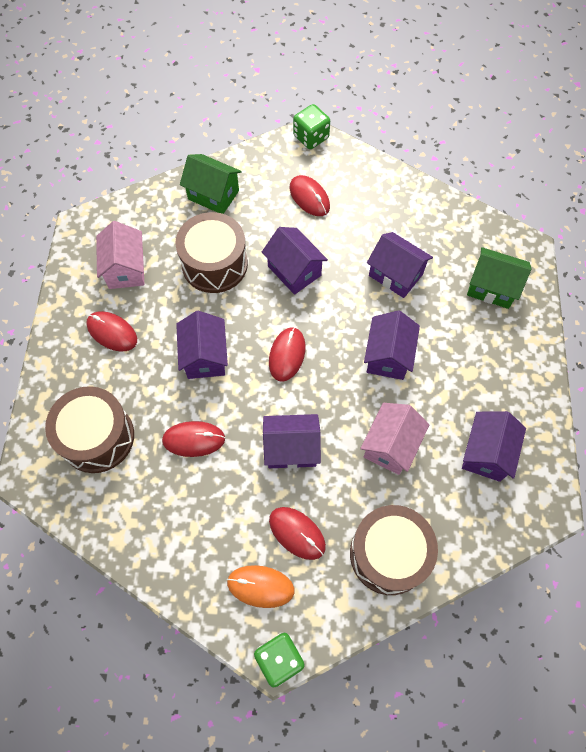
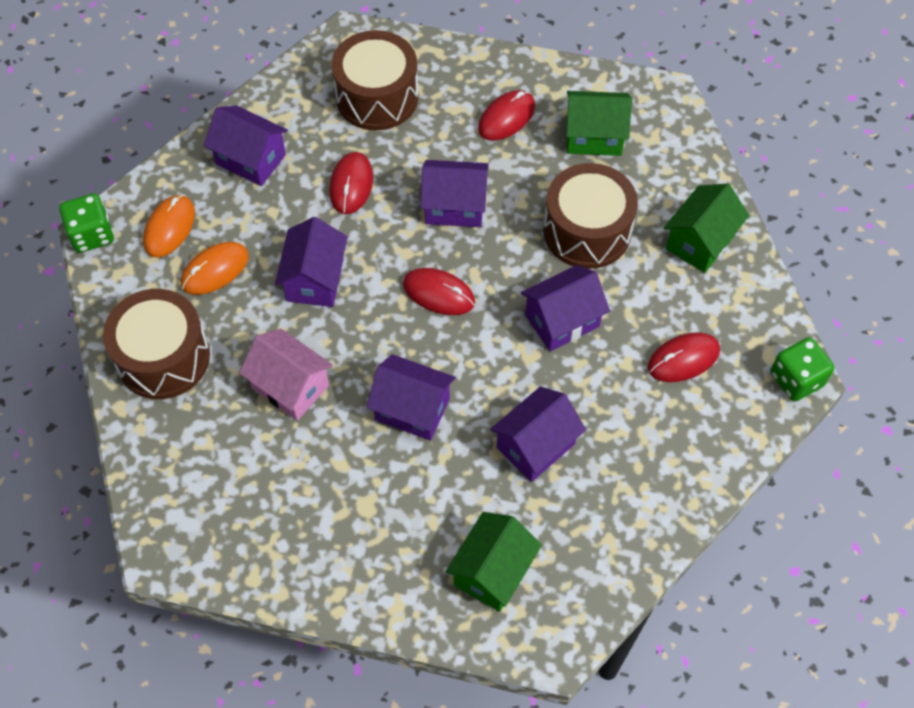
camera: 100 degrees right, 5 degrees down
pink house [96,221,144,289] -> green house [566,91,632,156]
red mouse [269,507,326,560] -> orange mouse [181,242,249,295]
purple house [462,411,526,482] -> purple house moved to [204,105,288,186]

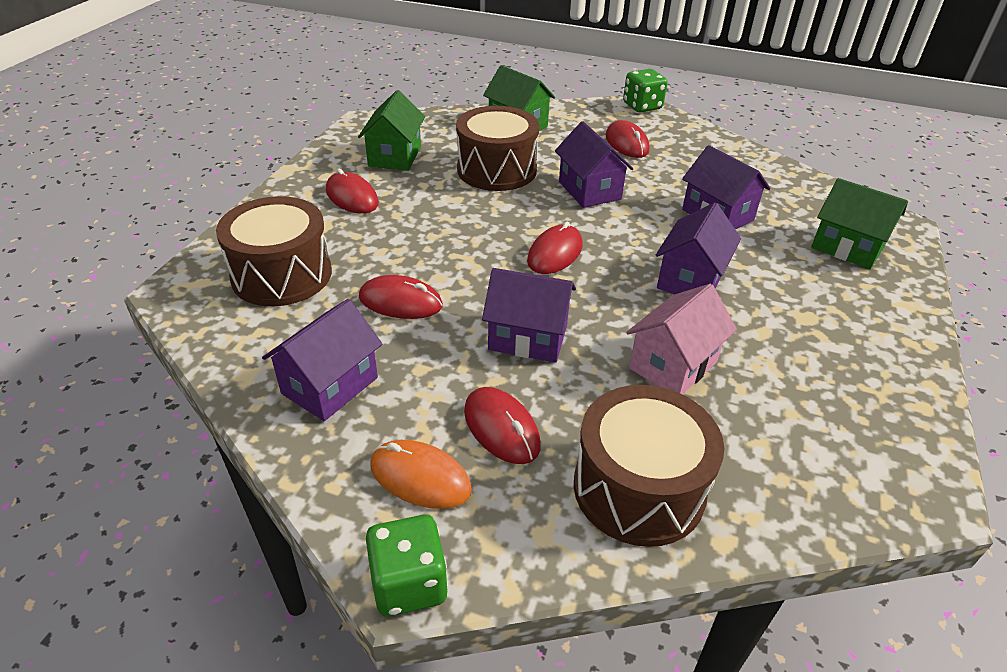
camera: 85 degrees left, 20 degrees down
orange mouse [181,242,249,295] -> red mouse [464,387,541,464]
purple house [420,160,489,227] -> none

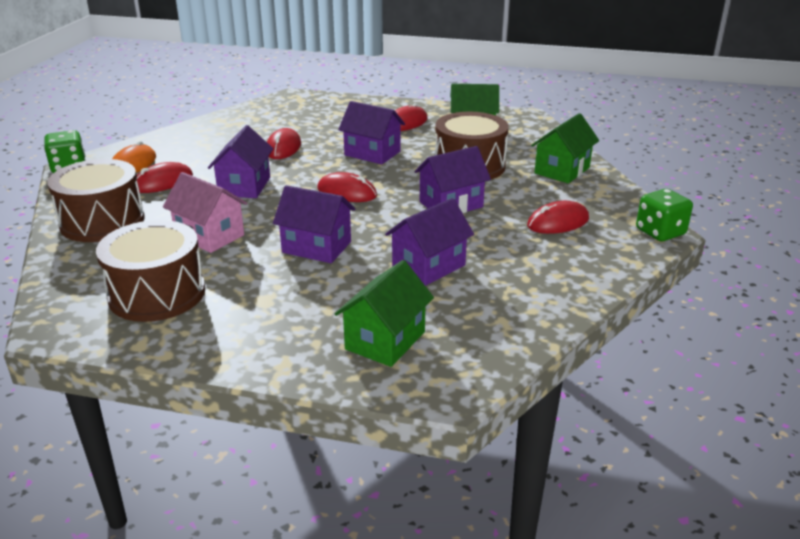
camera: 85 degrees right, 10 degrees down
brown drum [216,196,332,306] -> brown drum moved to [96,220,205,322]
purple house [262,299,382,421] -> purple house moved to [338,101,405,164]

